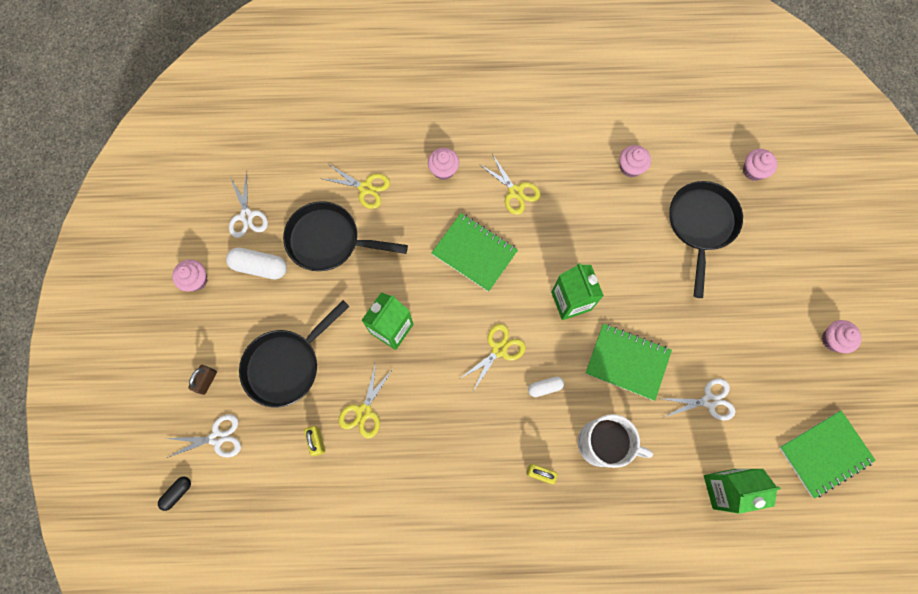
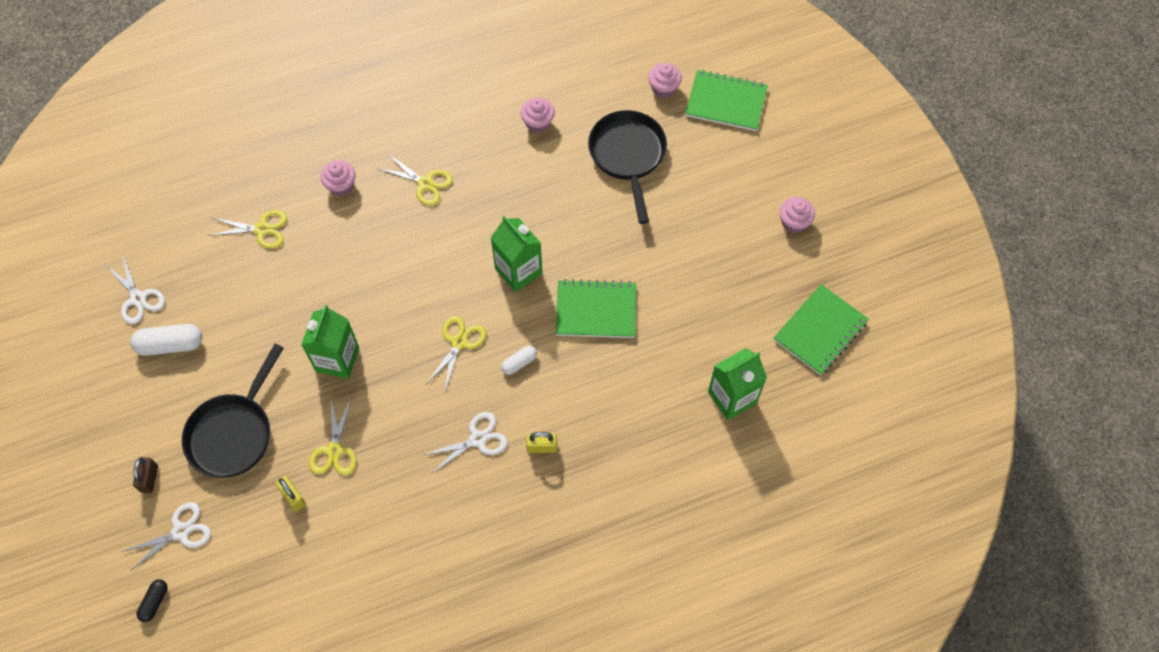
camera: 20 degrees left, 10 degrees down
pink cupcake [172,260,207,291] -> none
black pan [283,201,408,271] -> none
green notebook [431,213,518,292] -> green notebook moved to [685,70,768,131]
white mug [578,414,653,468] -> none
white scissors [658,378,735,421] -> white scissors moved to [423,412,508,474]

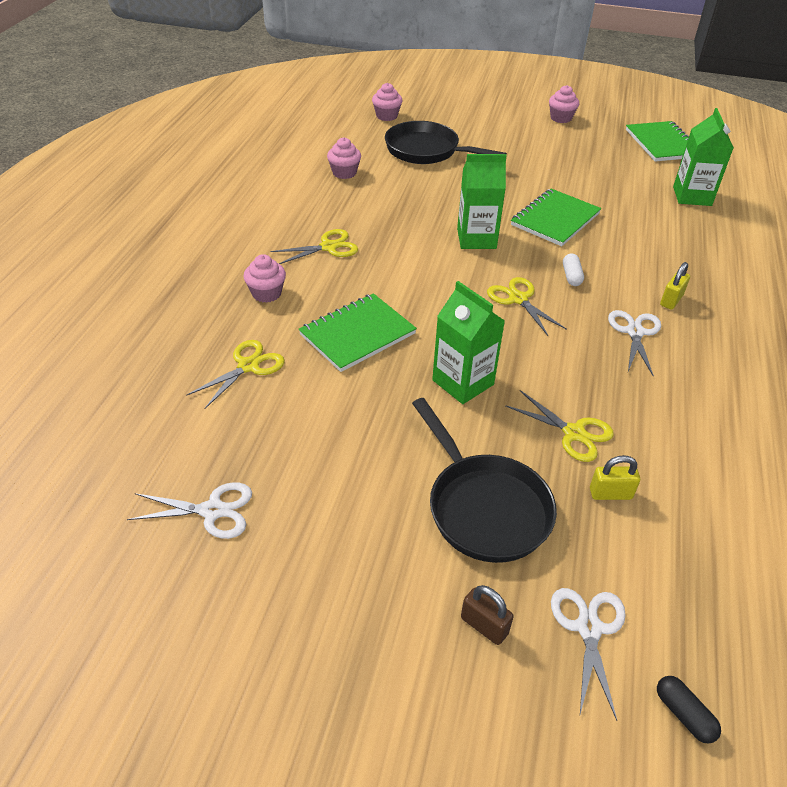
camera: 55 degrees left, 20 degrees down
white capsule [130,324,202,356] -> none
green notebook [685,70,768,131] -> green notebook moved to [299,293,417,372]

